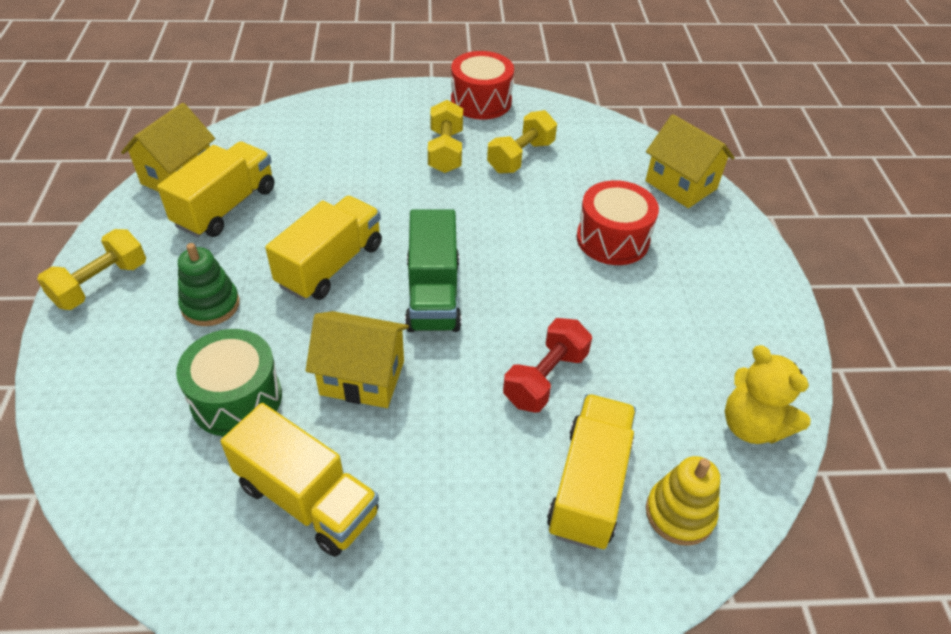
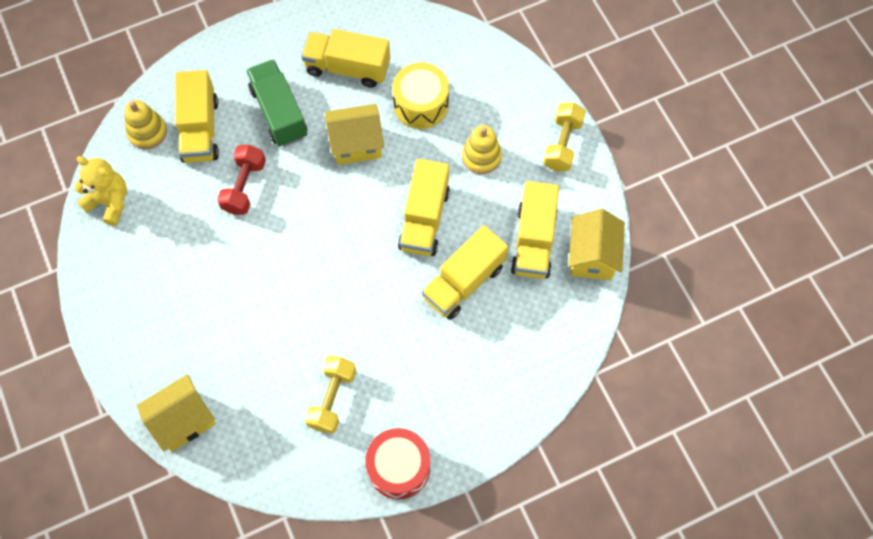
camera: 160 degrees right, 20 degrees up
green drum [176,329,282,436] -> yellow drum [393,63,449,129]
green stacking toy [178,243,240,326] -> yellow stacking toy [462,125,502,174]
green truck [405,209,461,332] -> green truck moved to [246,59,307,147]
yellow dumbbell [428,100,463,173] -> none
red drum [577,180,659,265] -> none
yellow house [645,114,735,208] -> yellow house turned 60 degrees counterclockwise [137,374,216,452]
none -> yellow truck [422,225,508,320]

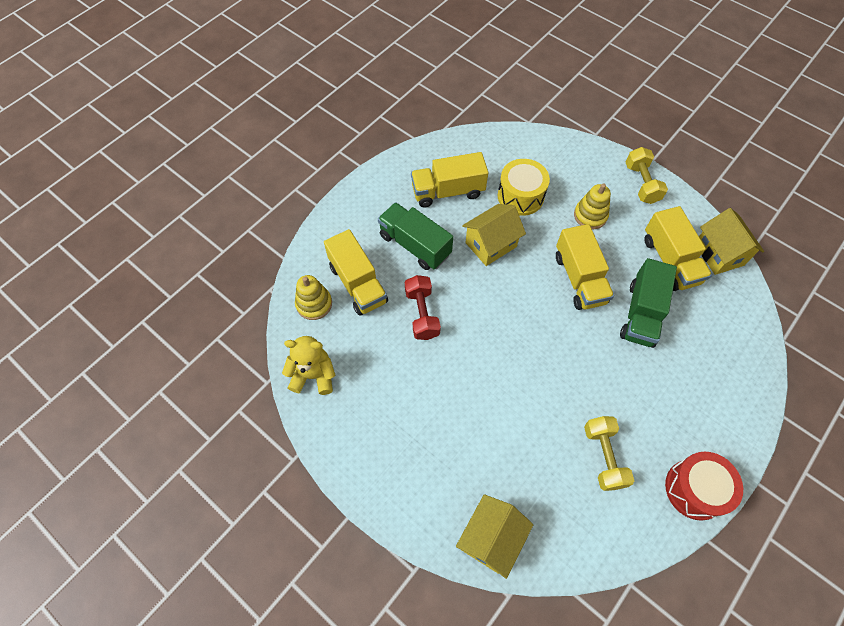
camera: 25 degrees left, 5 degrees down
yellow truck [422,225,508,320] -> green truck [620,258,677,348]

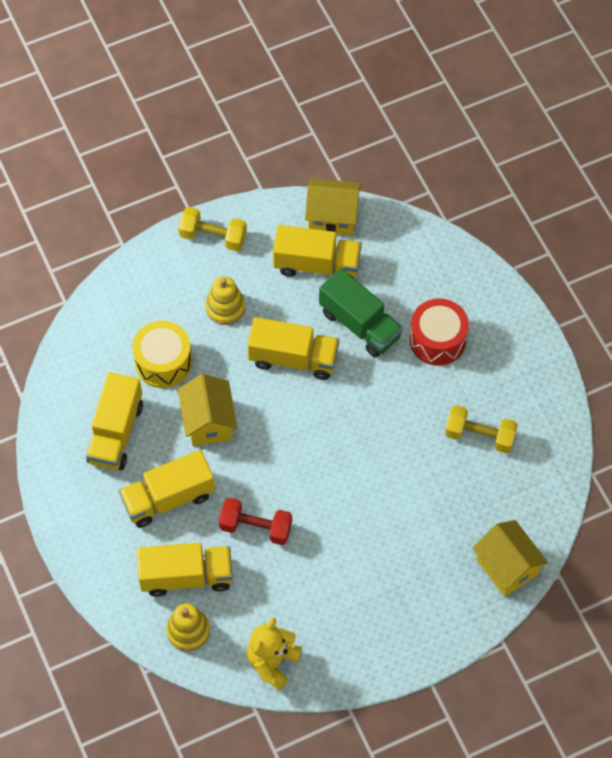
camera: 65 degrees left, 0 degrees up
green truck [378,202,453,270] -> yellow truck [119,450,215,528]
red drum [665,452,743,521] -> red drum moved to [410,298,469,366]

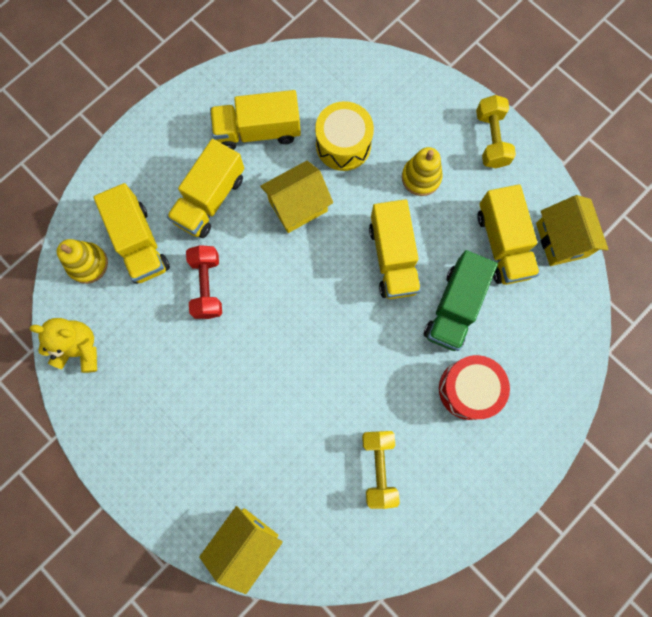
camera: 70 degrees right, 15 degrees up
yellow truck [119,450,215,528] -> yellow truck turned 105 degrees counterclockwise [167,139,244,238]

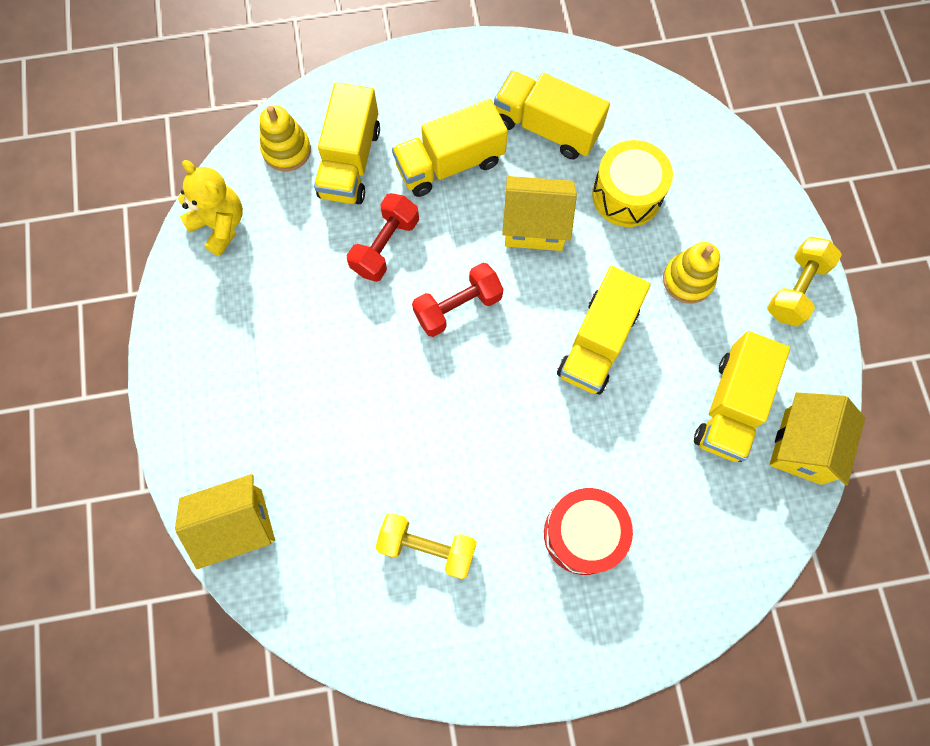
camera: 35 degrees right, 5 degrees down
yellow dumbbell [362,431,400,509] -> yellow dumbbell turned 75 degrees clockwise [375,513,477,579]
green truck [424,250,498,351] -> none
none -> red dumbbell [412,263,503,337]

